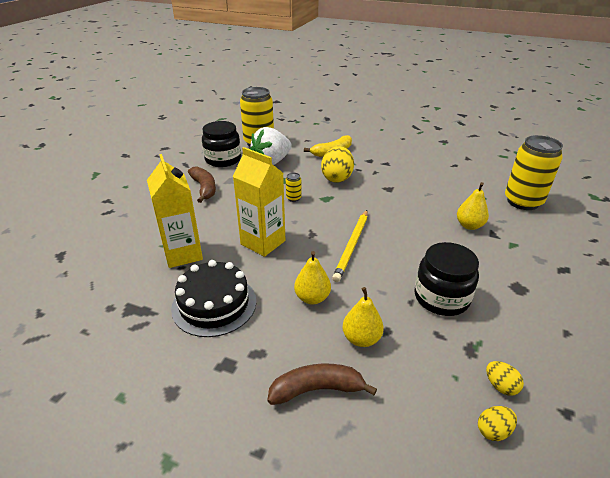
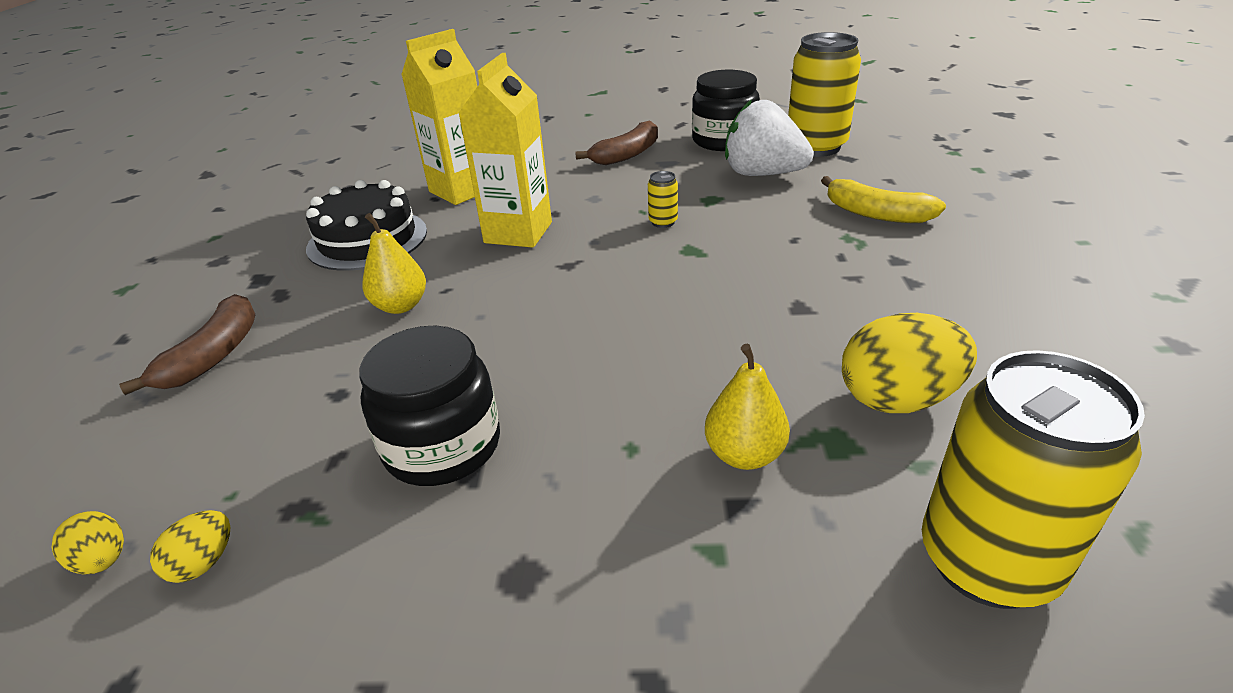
camera: 70 degrees right, 0 degrees up
brown banana [268,364,377,405] -> brown banana turned 45 degrees clockwise [119,294,256,395]
yellow egg [321,146,354,183] -> yellow egg moved to [842,313,977,413]
yellow pencil [332,210,368,282] -> none
yellow pear [342,287,384,347] -> none

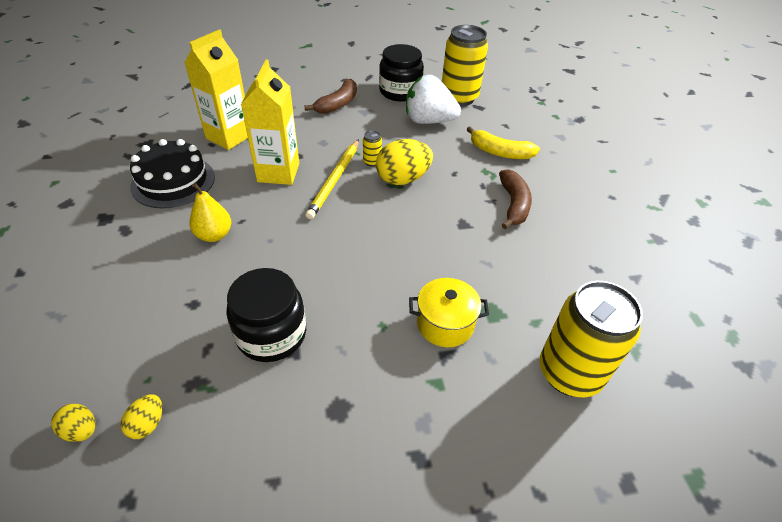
camera: 15 degrees left, 10 degrees up
brown banana [119,294,256,395] -> brown banana moved to [499,169,532,229]
yellow pear [705,344,790,470] -> yellow pot [409,278,489,347]
yellow egg [842,313,977,413] -> yellow egg moved to [376,139,433,185]
none -> yellow pencil [305,139,359,219]

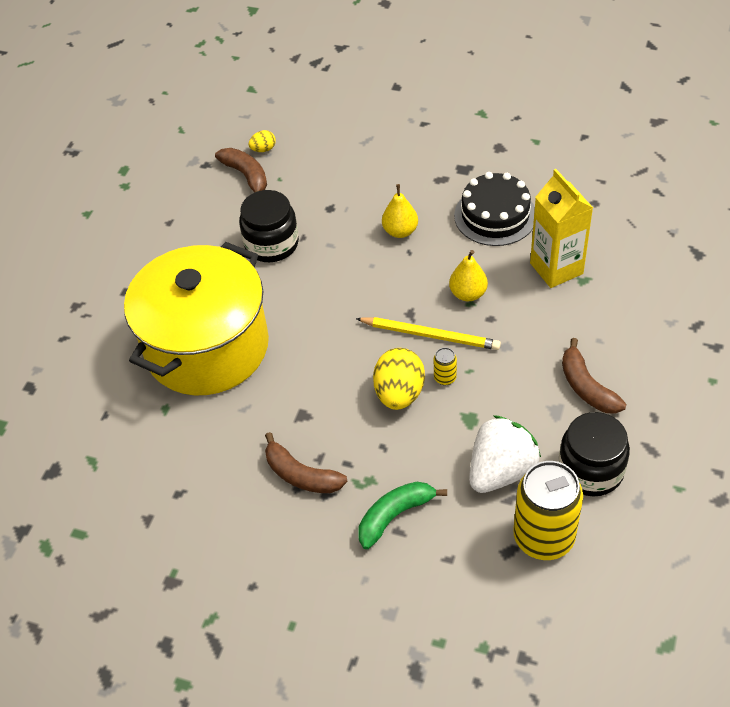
camera: 125 degrees right, 5 degrees up
yellow egg [121,394,162,439] -> brown banana [215,148,267,192]
yellow carton [241,60,299,185] -> yellow pear [449,250,488,301]
yellow pencil [305,139,359,219] -> yellow pencil turned 150 degrees clockwise [356,317,501,350]
yellow pot [409,278,489,347] -> yellow pot [124,242,269,395], size x2.50
yellow banana [467,126,540,159] -> green banana [358,482,447,549]
yellow can [540,281,643,397] -> none

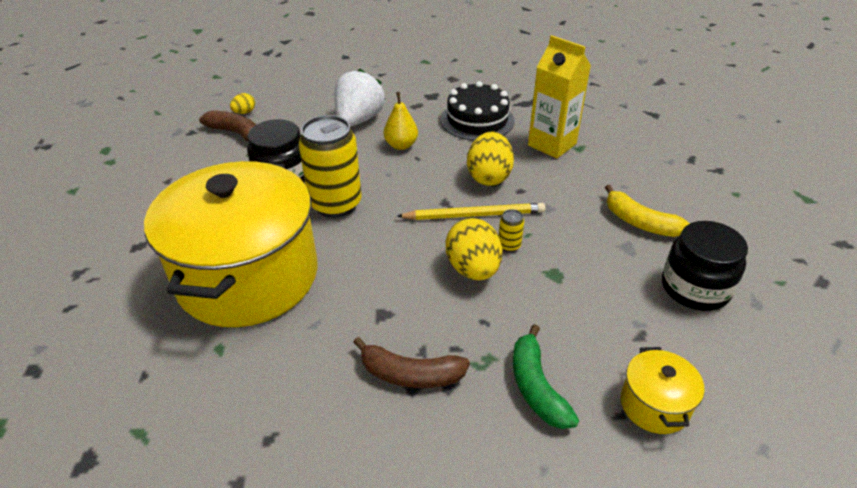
camera: 25 degrees left, 10 degrees down
green banana [358,482,447,549] -> green banana turned 45 degrees counterclockwise [513,324,579,429]
yellow pear [449,250,488,301] -> yellow egg [467,132,514,186]
white strawberry [469,415,541,493] -> white strawberry moved to [334,69,385,127]
yellow can [513,461,583,560] -> yellow can moved to [299,115,362,218]
brown banana [562,338,626,414] -> yellow banana [605,185,690,237]
none -> yellow pot [621,347,705,434]

